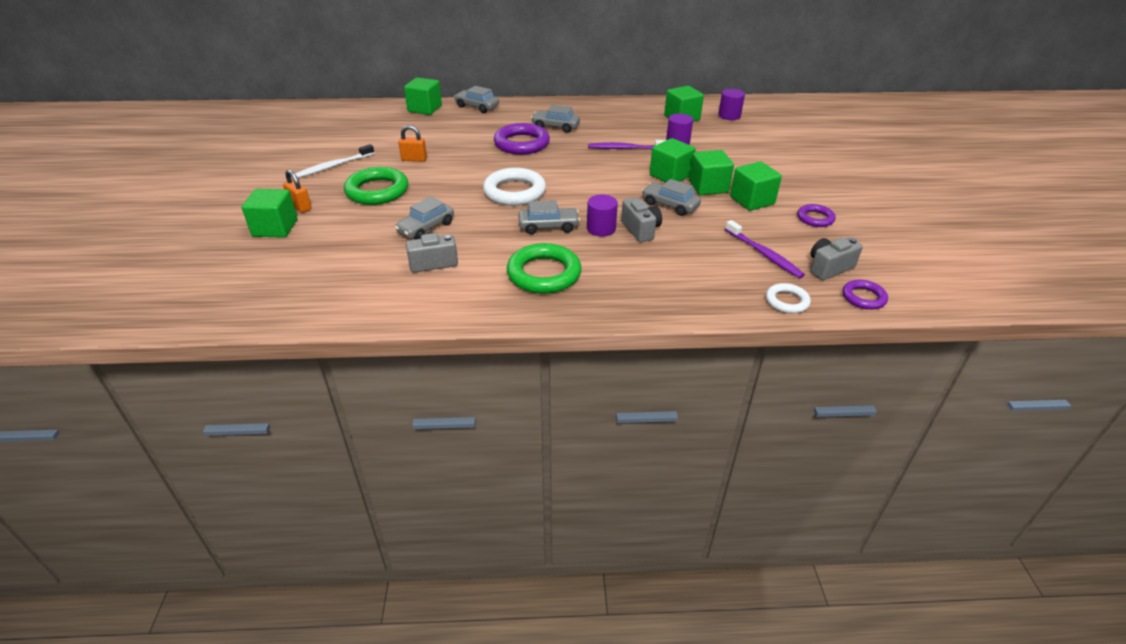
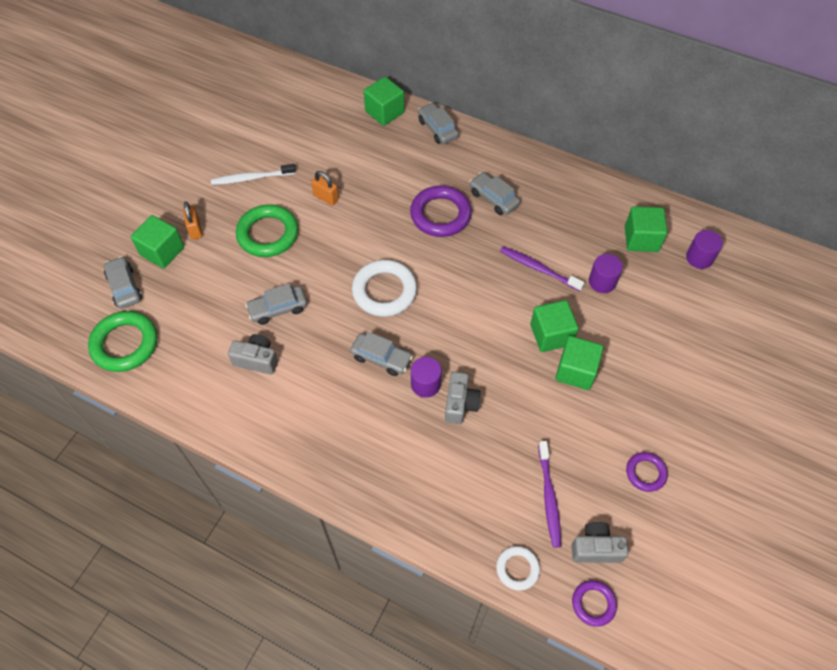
camera: 30 degrees right, 20 degrees up
green ring [507,243,582,294] -> green ring moved to [88,311,157,372]
grey car [642,179,701,216] -> grey car moved to [104,256,142,309]
green cube [730,162,782,211] -> none

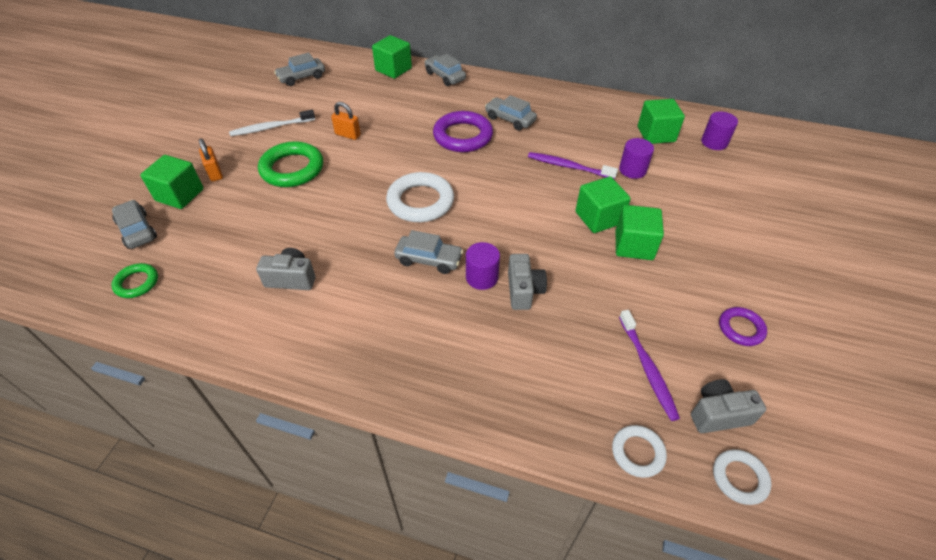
camera: 10 degrees left, 10 degrees down
green ring [88,311,157,372] -> green ring [111,263,158,298], size x0.56
grey car [245,283,307,325] -> grey car moved to [274,53,325,86]
purple ring [572,580,617,627] -> white ring [713,449,771,505]

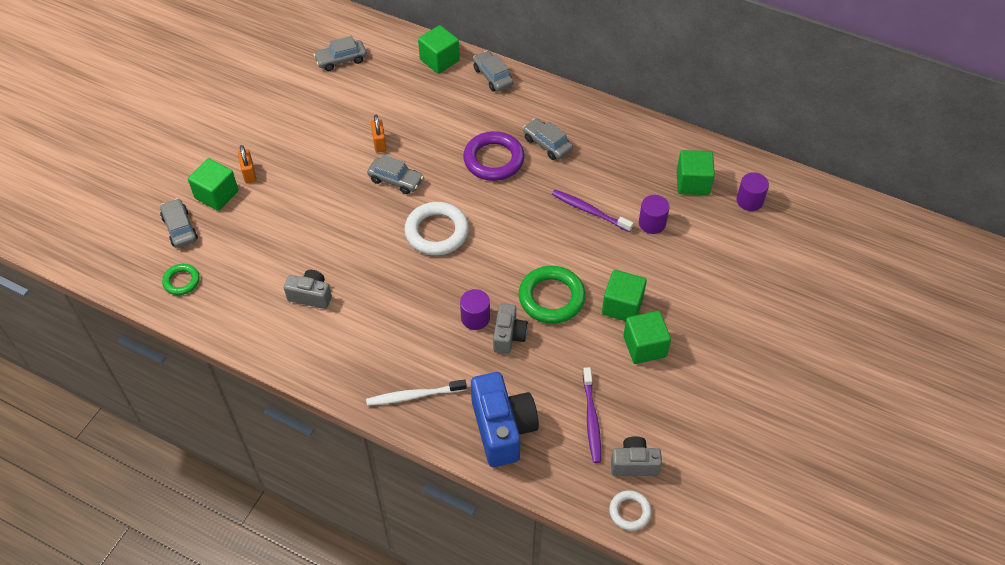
camera: 10 degrees right, 5 degrees up
white toothbrush [229,110,315,136] -> white toothbrush moved to [366,379,467,406]
green ring [258,141,323,187] -> green ring moved to [519,266,586,324]
orange padlock [331,102,361,140] -> orange padlock turned 45 degrees clockwise [371,115,387,153]
grey car [394,230,464,274] -> grey car moved to [367,154,424,194]
green cube [575,177,631,233] -> green cube moved to [623,311,671,364]
white ring [612,425,667,478] -> none
purple ring [719,307,767,346] -> none
none -> blue camera [471,372,539,467]

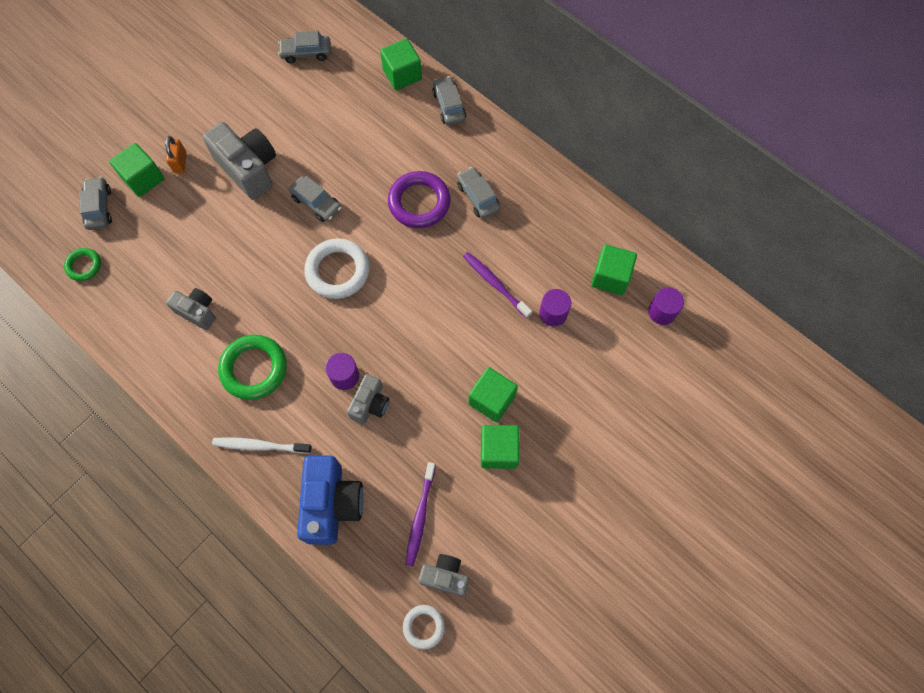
camera: 15 degrees right, 15 degrees up
orange padlock [371,115,387,153] -> none
green ring [519,266,586,324] -> green ring moved to [218,335,287,400]
none -> grey camera [203,122,276,200]

